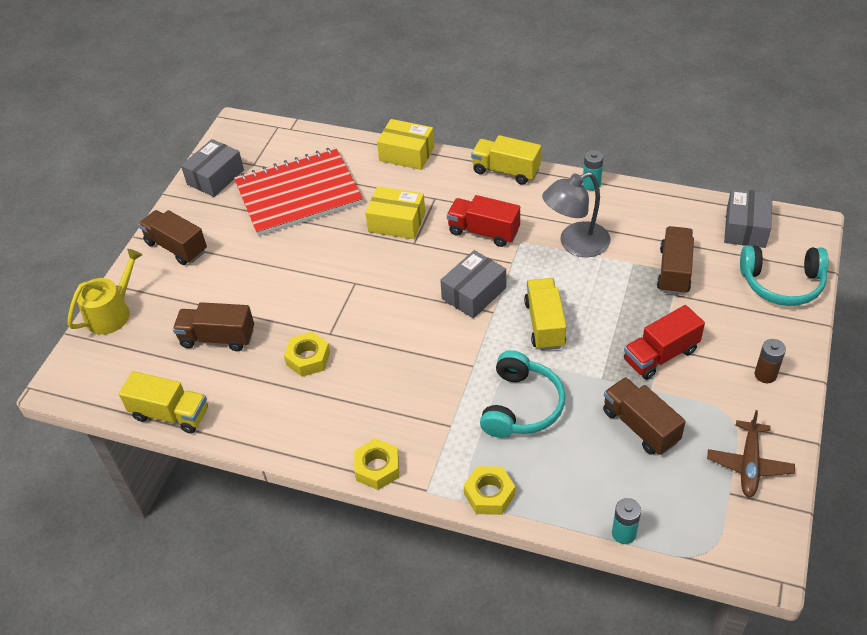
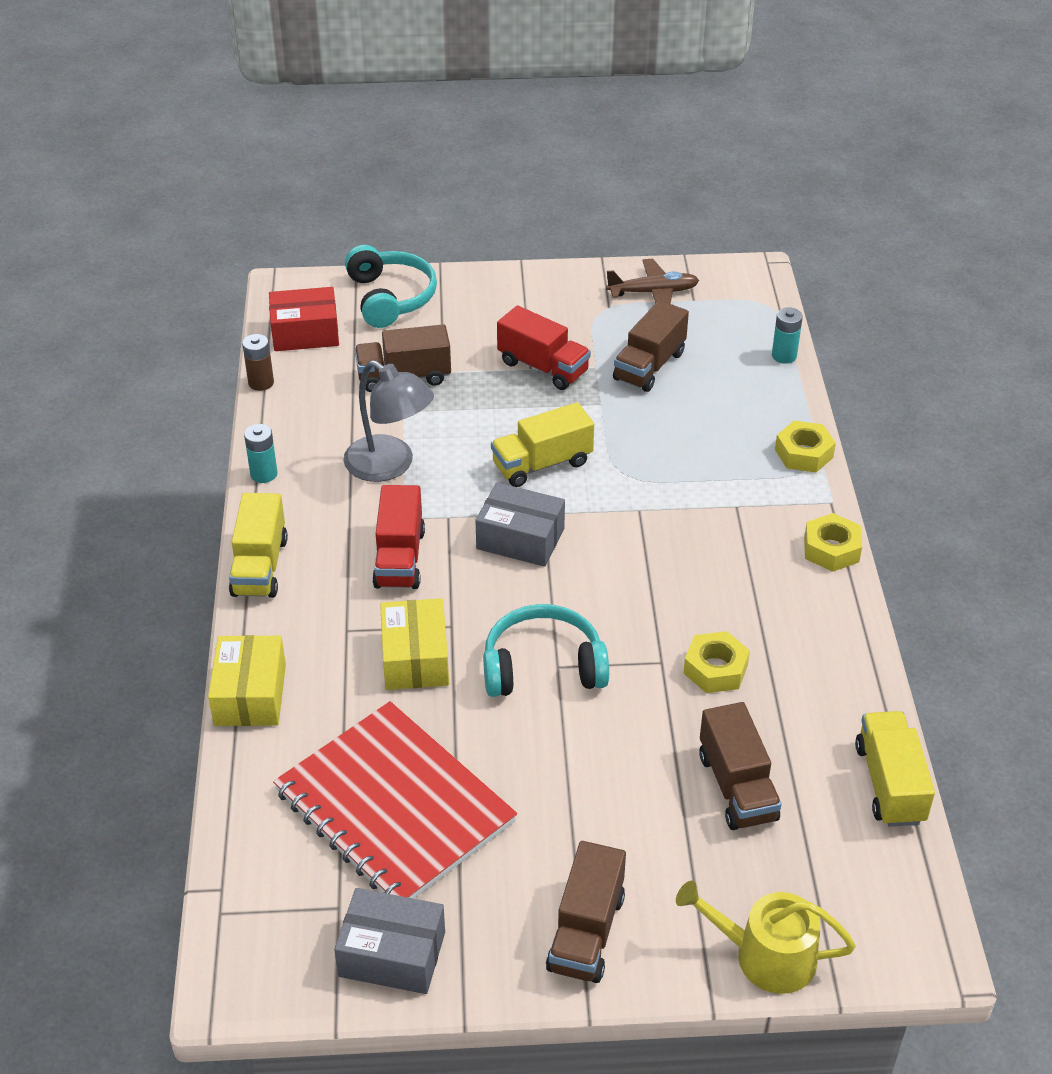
camera: 115 degrees left, 5 degrees down
turquoise headphones [480,350,565,438] -> turquoise headphones moved to [483,604,609,697]
grey box [724,189,773,248] -> red box [269,287,339,351]
brown battery [755,339,786,383] -> brown battery moved to [242,334,274,391]

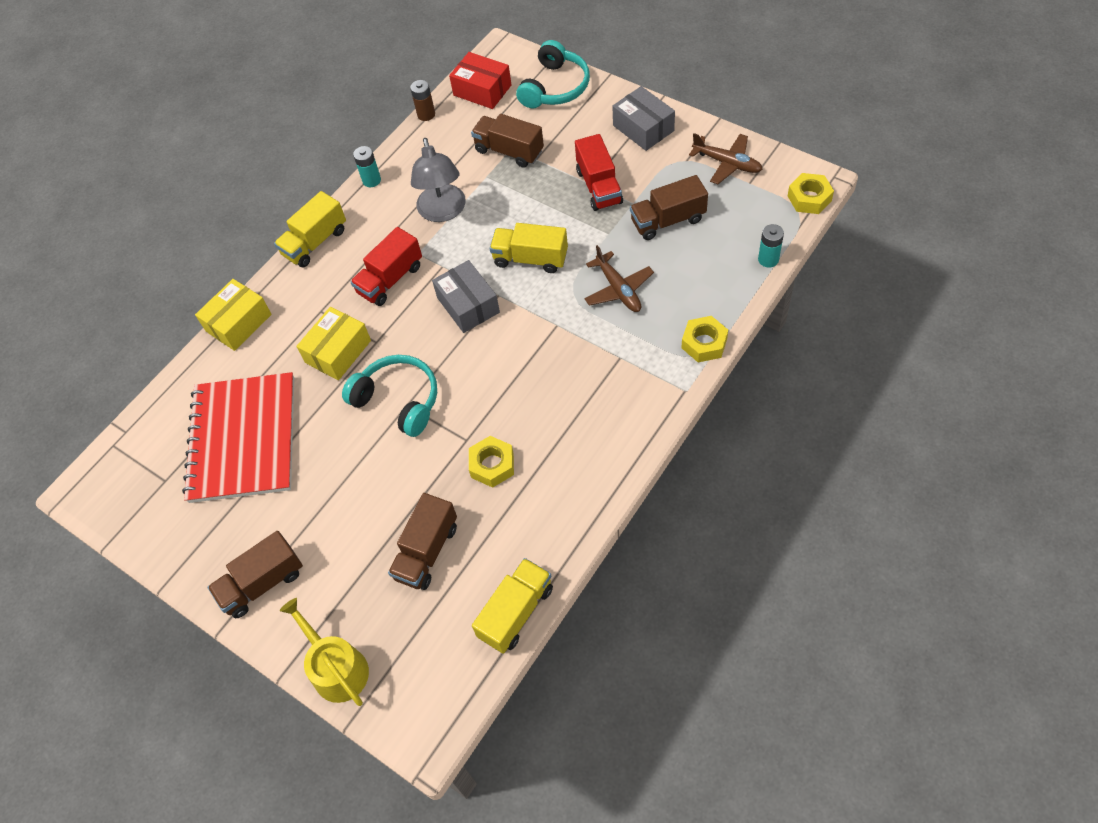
camera: 45 degrees right, 15 degrees up
grey box [334,888,445,994] -> grey box moved to [612,86,675,151]
yellow nut [804,513,862,572] -> yellow nut moved to [788,173,834,214]
none -> brown plane [584,245,654,312]

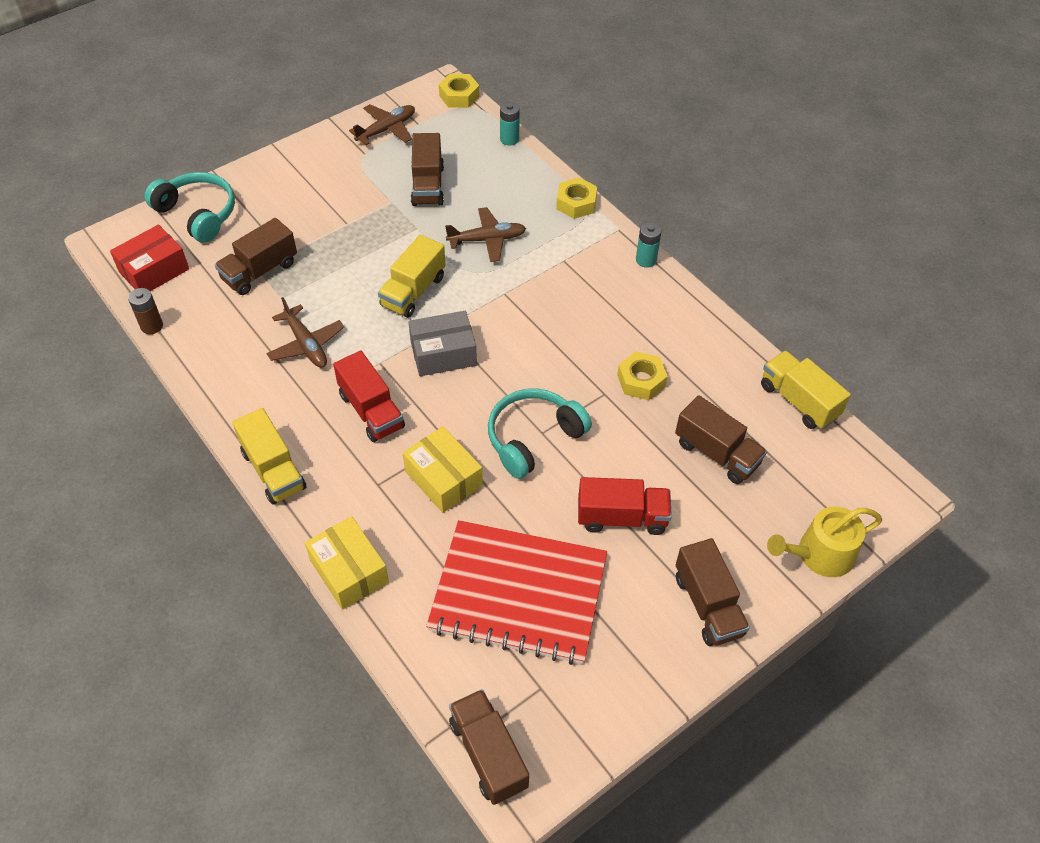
camera: 80 degrees left, 5 degrees down
turquoise battery [353,146,381,187] -> turquoise battery moved to [636,222,662,268]
grey lamp [411,138,466,222] -> brown plane [266,297,344,368]
red truck [575,134,623,211] -> red truck moved to [578,477,672,535]
grey box [612,86,675,151] -> none
none -> brown truck [449,689,529,805]

